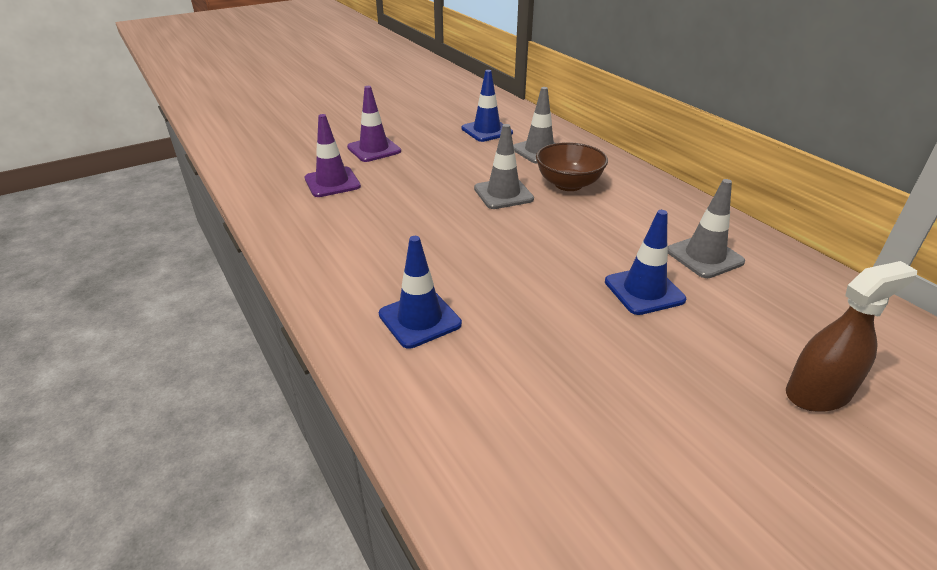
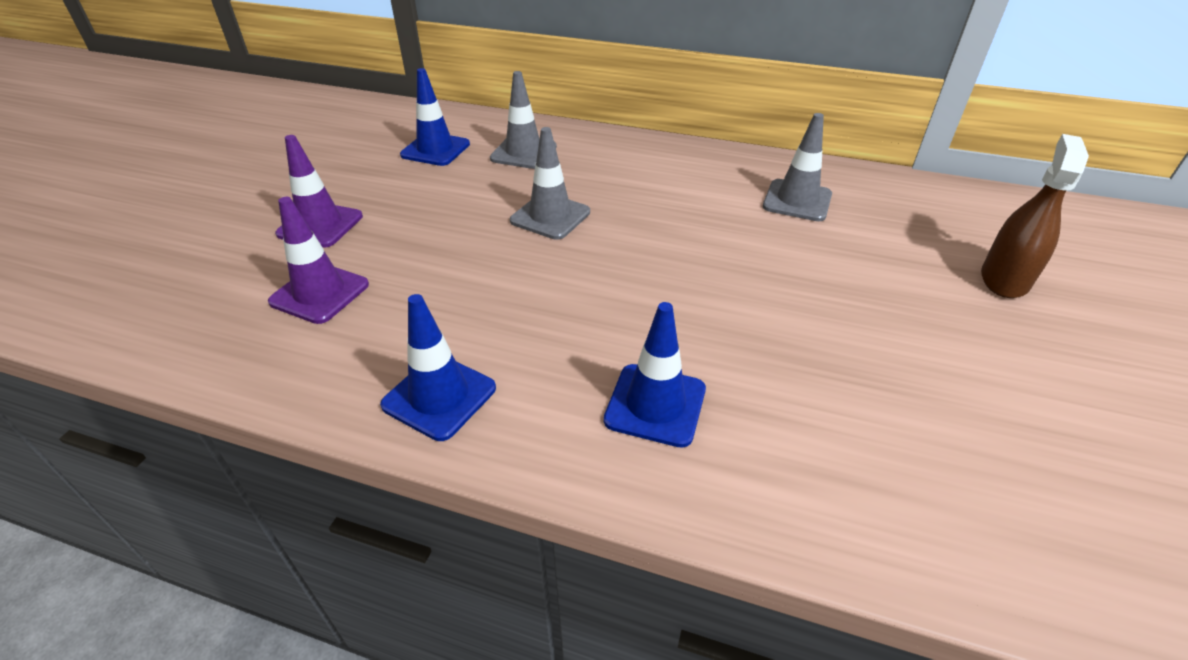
camera: 40 degrees left, 5 degrees up
brown bowl [536,142,608,191] -> none
blue traffic cone [605,210,686,315] -> blue traffic cone moved to [380,294,496,441]

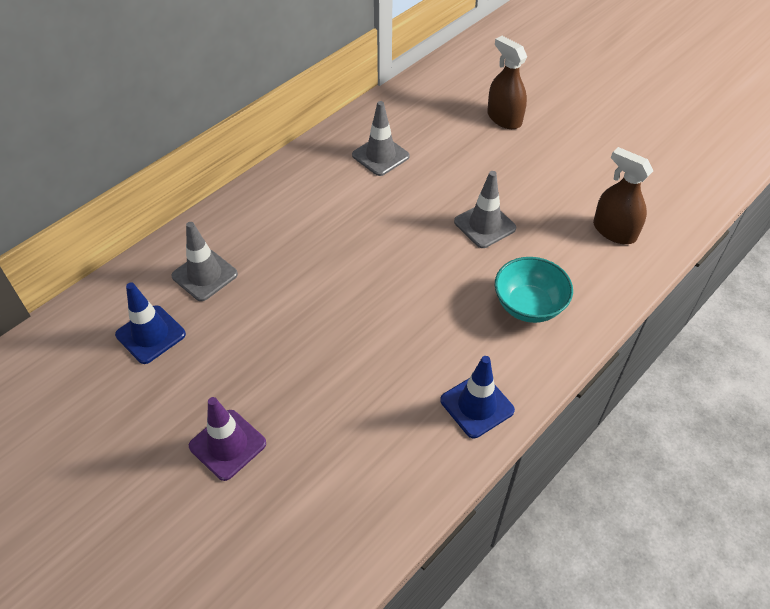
camera: 65 degrees left, 10 degrees up
purple traffic cone [268,197,369,324] -> none
grey traffic cone [510,127,590,240] -> grey traffic cone moved to [454,171,516,248]
blue traffic cone [604,302,706,448] -> turquoise bowl [495,257,573,323]
none -> brown spray bottle [593,147,653,244]

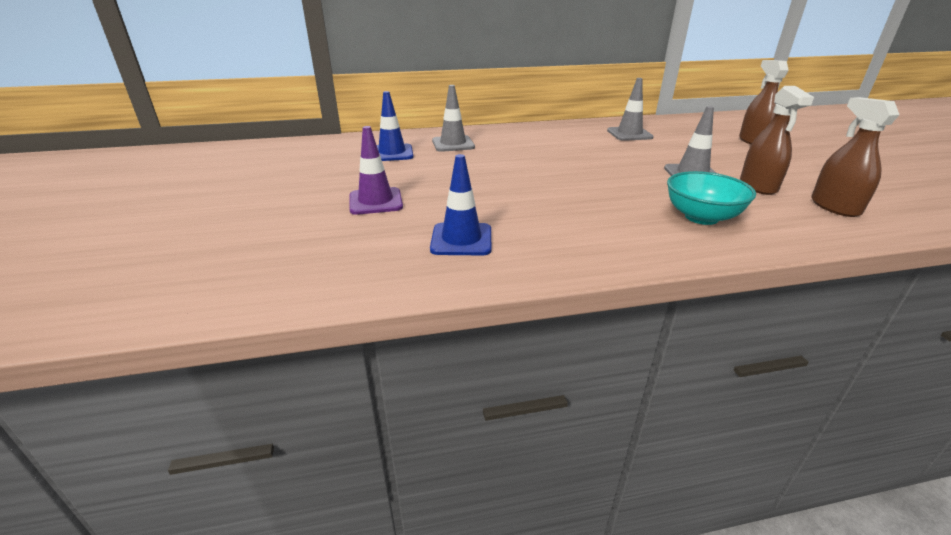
camera: 35 degrees right, 20 degrees down
blue traffic cone [440,356,515,438] -> blue traffic cone moved to [430,154,491,255]
none -> brown spray bottle [740,86,814,195]

